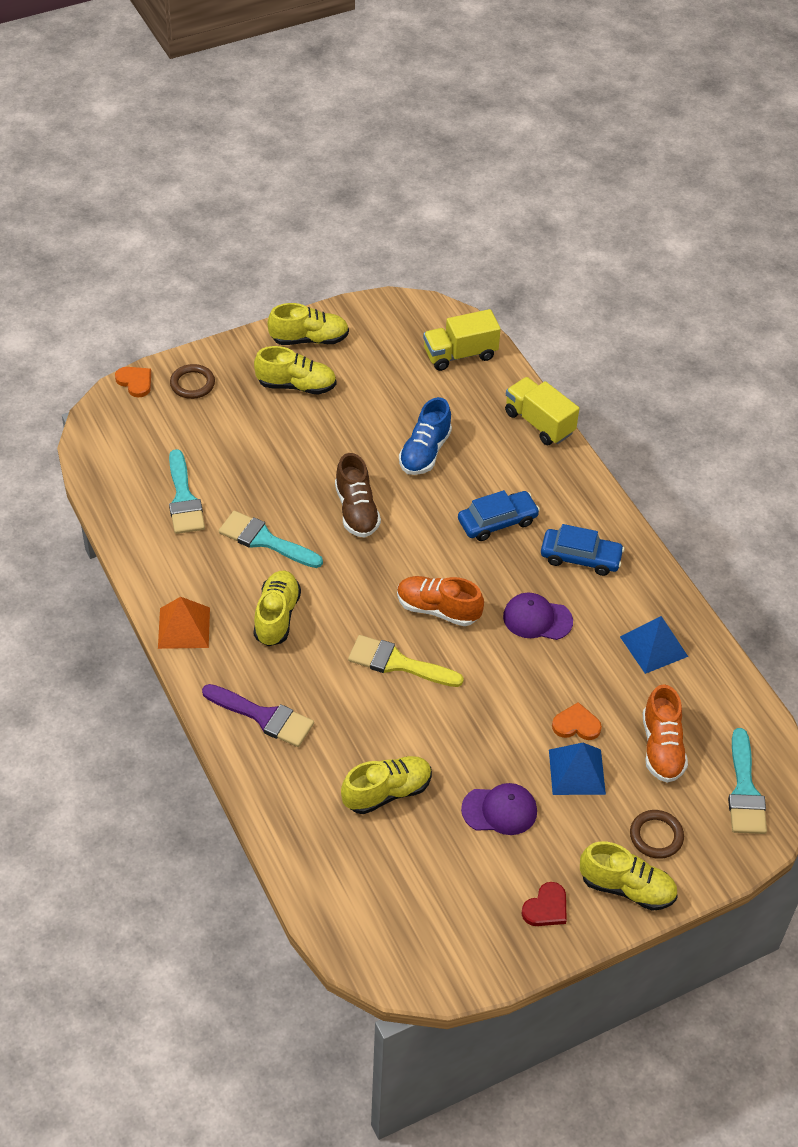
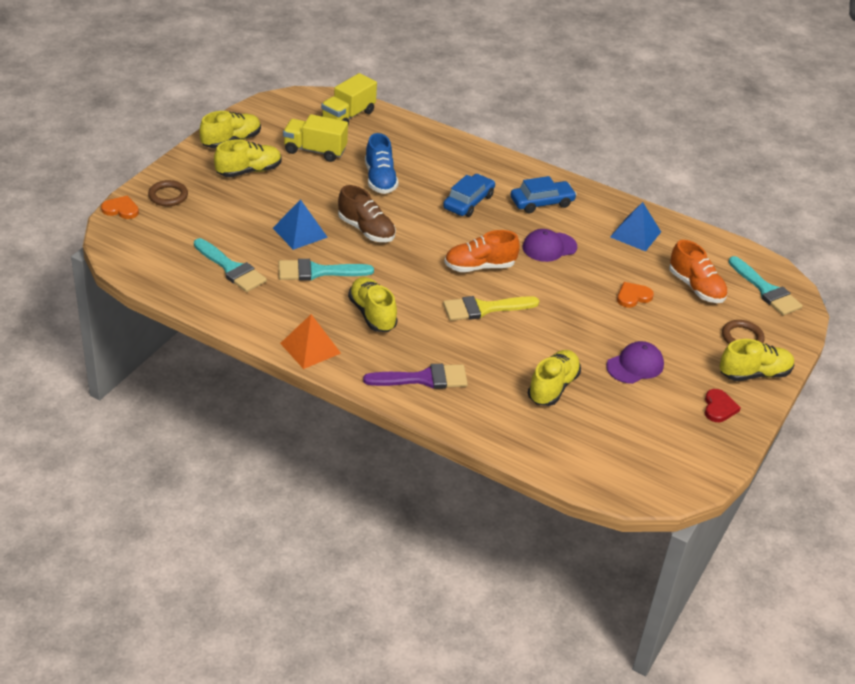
camera: 35 degrees left, 10 degrees down
yellow truck [505,377,580,445] -> yellow truck moved to [283,114,348,162]
blue pyramid [549,743,606,795] -> blue pyramid moved to [273,199,328,250]

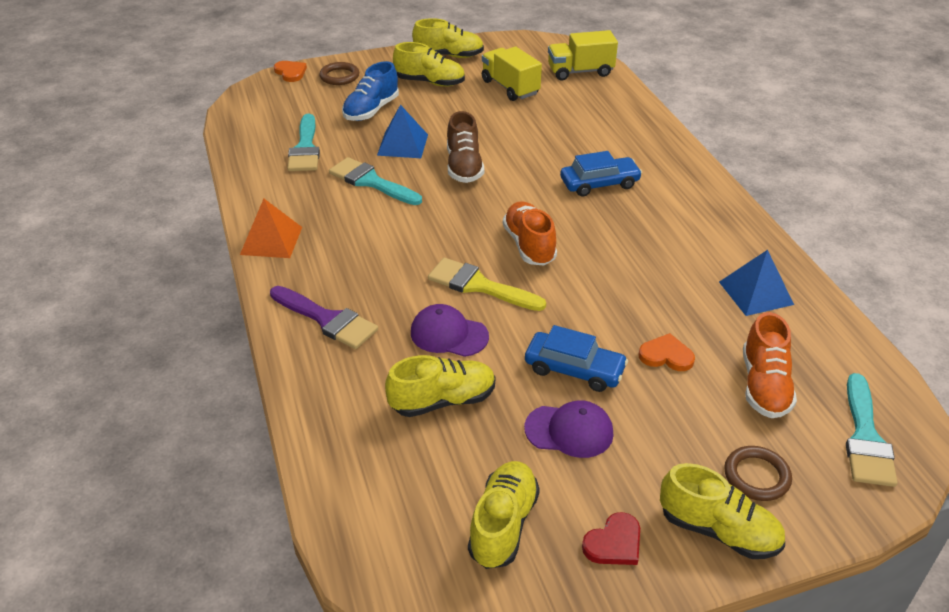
camera: 45 degrees right, 0 degrees up
yellow shoe [348,277,398,332] -> yellow shoe moved to [468,461,540,569]
blue shoe [365,133,399,194] -> blue shoe moved to [342,61,399,121]
orange shoe [444,230,520,272] -> orange shoe turned 45 degrees clockwise [503,202,557,266]
blue car [511,176,577,213] -> blue car moved to [525,325,628,392]
purple cap [523,229,577,262] -> purple cap moved to [411,304,489,357]

